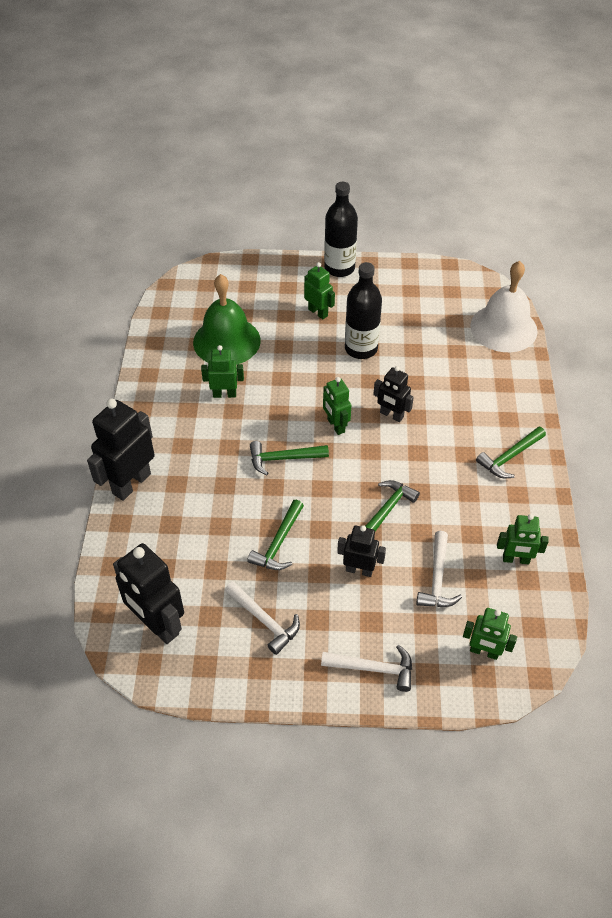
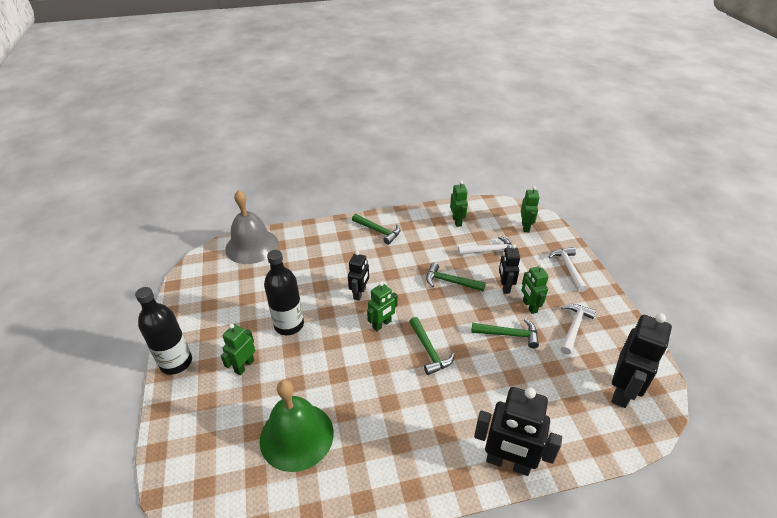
camera: 105 degrees left, 10 degrees down
green robot [201,345,244,398] -> green robot moved to [521,264,549,314]
white bell [470,261,538,352] -> grey bell [225,190,278,264]

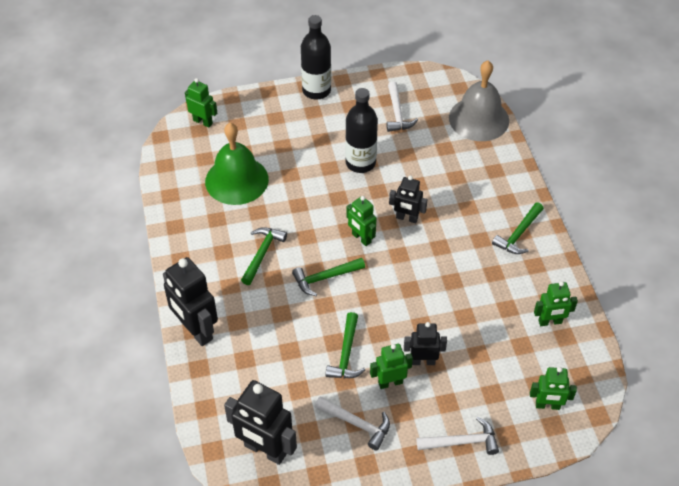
camera: 90 degrees right, 10 degrees up
green robot [221,324,255,375] -> green robot moved to [185,78,217,128]
green hammer [426,263,486,291] -> green hammer moved to [241,227,287,285]
white hammer [458,236,512,255] -> white hammer moved to [387,82,418,132]
black robot [474,387,562,476] -> black robot turned 60 degrees counterclockwise [163,257,218,346]

